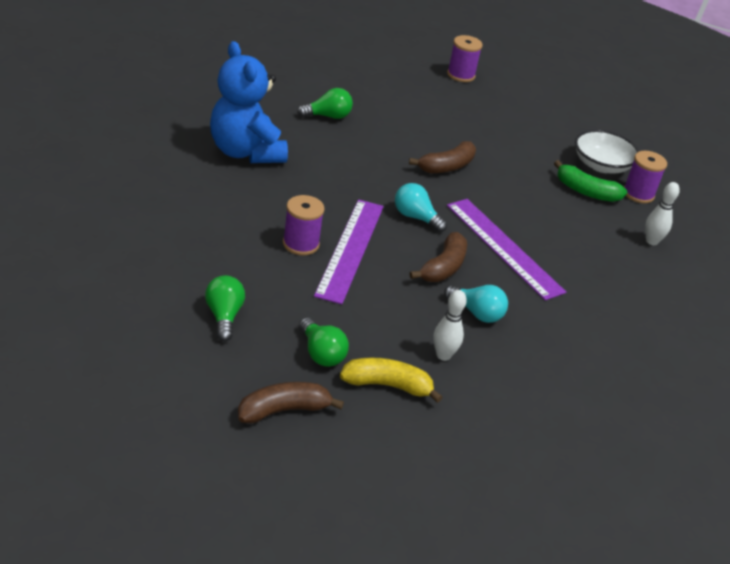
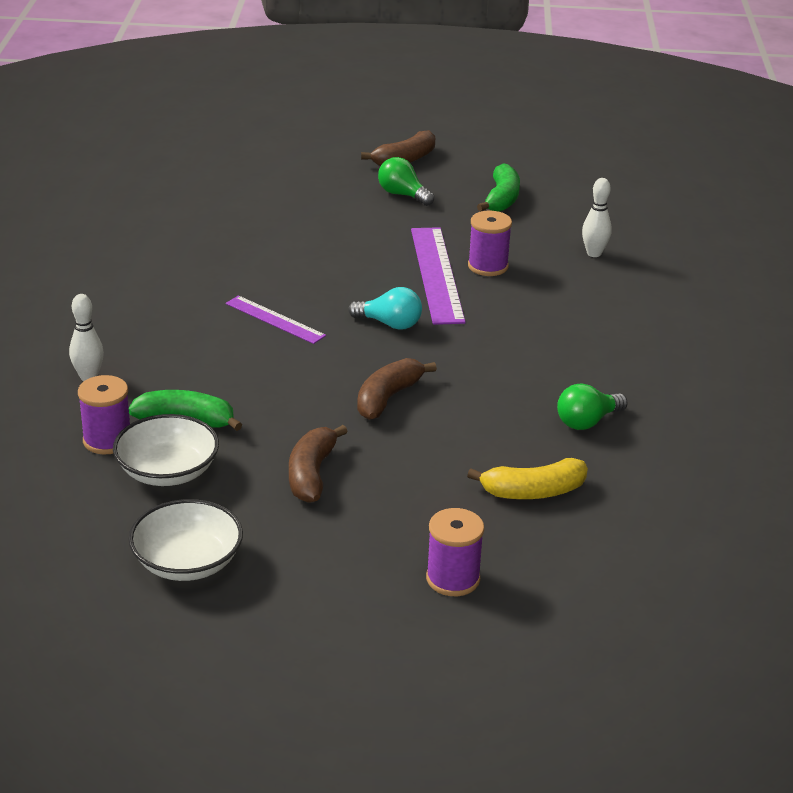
camera: 165 degrees right, 5 degrees down
green light bulb [205,275,245,342] -> green banana [477,164,520,212]
blue teddy bear [210,41,288,163] -> none
yellow banana [340,358,443,403] -> yellow banana moved to [467,458,588,499]
brown banana [410,232,467,282] -> brown banana moved to [289,425,348,503]
white bowling pin [433,290,467,361] -> white bowling pin moved to [582,178,612,257]
turquoise light bulb [444,285,508,323] -> none
purple ruler [447,199,566,300] -> purple ruler [226,296,326,344], size x0.59
none -> white bowl [128,499,243,581]

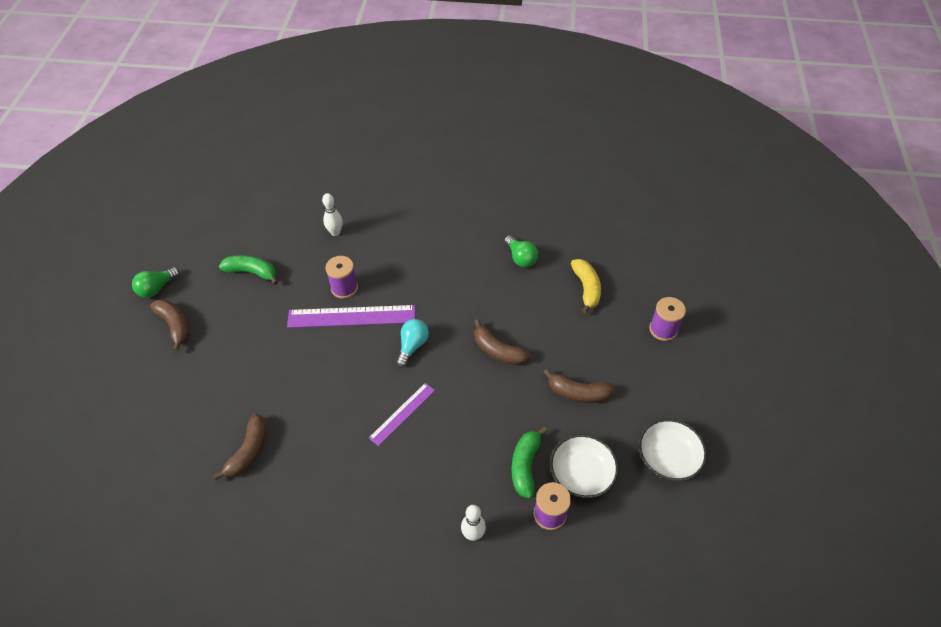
camera: 85 degrees left, 20 degrees up
green light bulb [378,157,434,206] -> green light bulb moved to [132,267,180,298]
none -> brown banana [214,414,267,480]

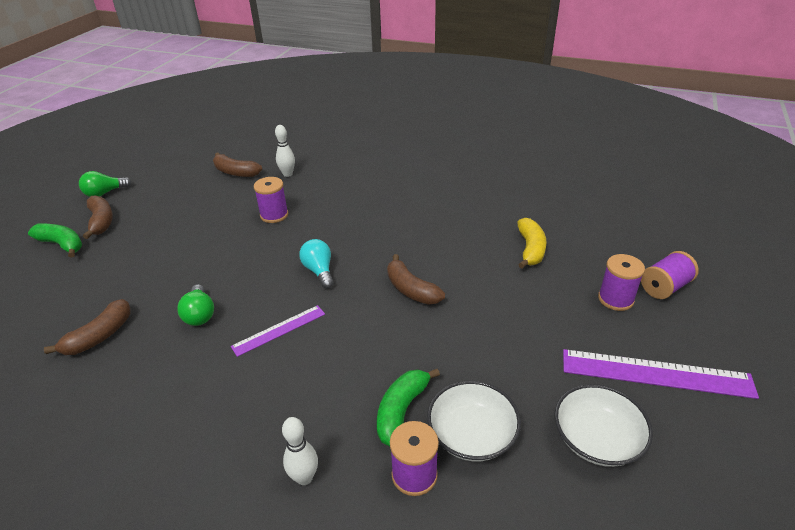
camera: 15 degrees right, 15 degrees down
green banana [219,255,278,285] -> green banana moved to [28,223,82,258]
purple ruler [287,305,415,328] -> purple ruler moved to [563,349,759,399]
turquoise light bulb [396,319,429,367] -> turquoise light bulb turned 60 degrees counterclockwise [299,239,334,288]
green light bulb [505,235,538,267] -> green light bulb moved to [177,284,214,326]
brown banana [543,369,616,403] -> brown banana moved to [213,152,262,177]
none -> purple spool [641,251,699,299]

